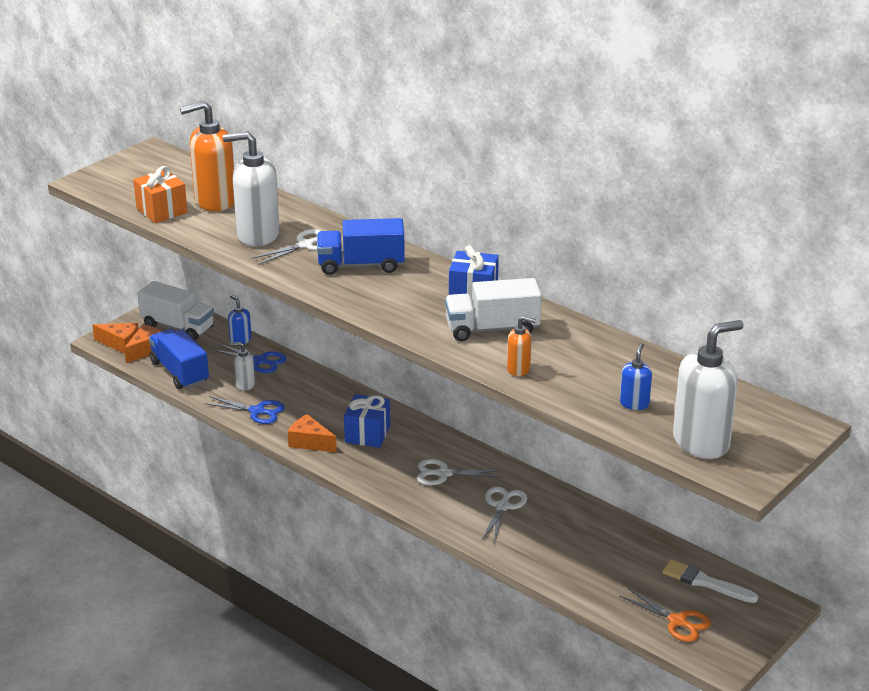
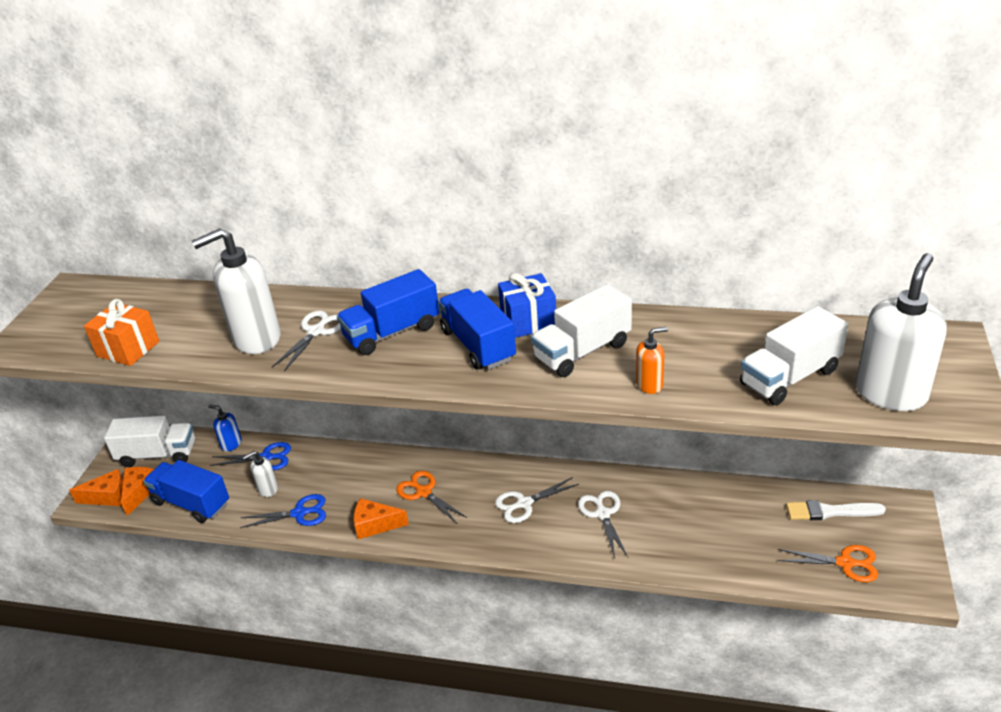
camera: 25 degrees left, 5 degrees up
orange soap dispenser [180,101,234,211] -> none
blue gift [344,394,390,448] -> orange scissors [396,471,467,524]
blue soap dispenser [620,343,652,410] -> white truck [740,306,848,405]
none -> blue truck [438,289,516,370]

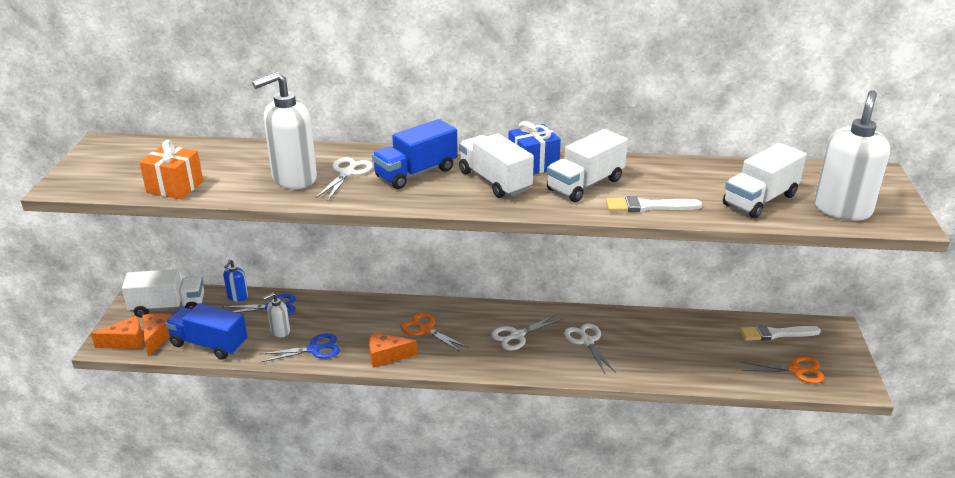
camera: 10 degrees left, 5 degrees down
blue soap dispenser [208,404,241,451] -> blue soap dispenser turned 90 degrees counterclockwise [223,259,248,301]
blue truck [438,289,516,370] -> white truck [459,133,534,198]
orange soap dispenser [636,327,668,394] -> white brush [606,196,702,212]

